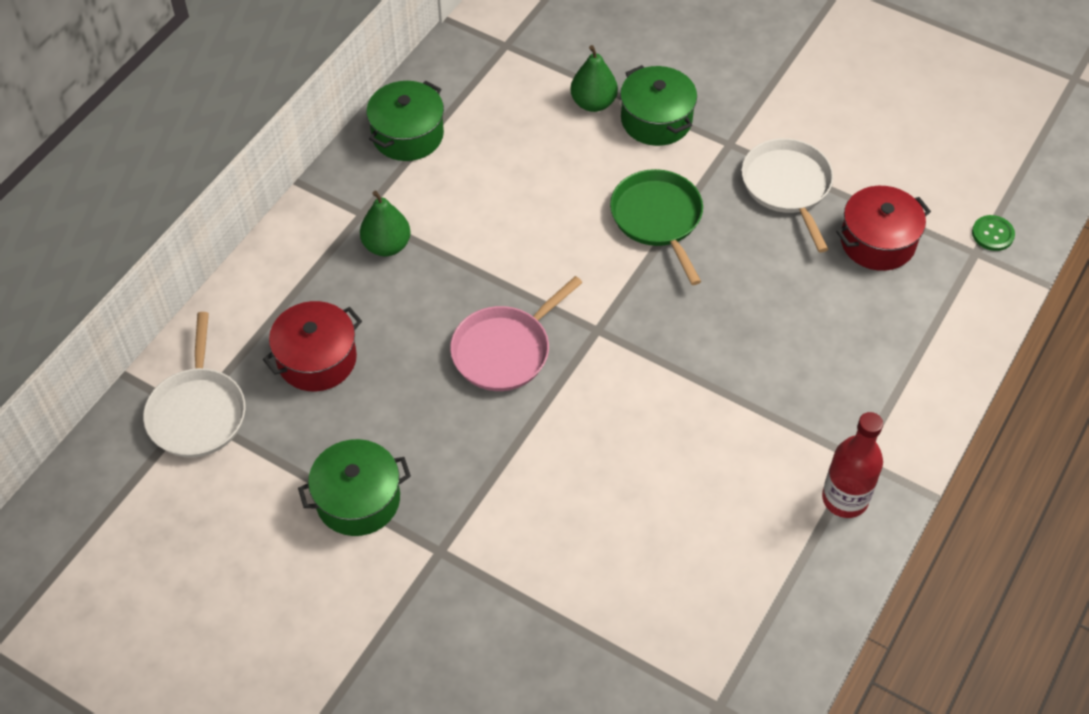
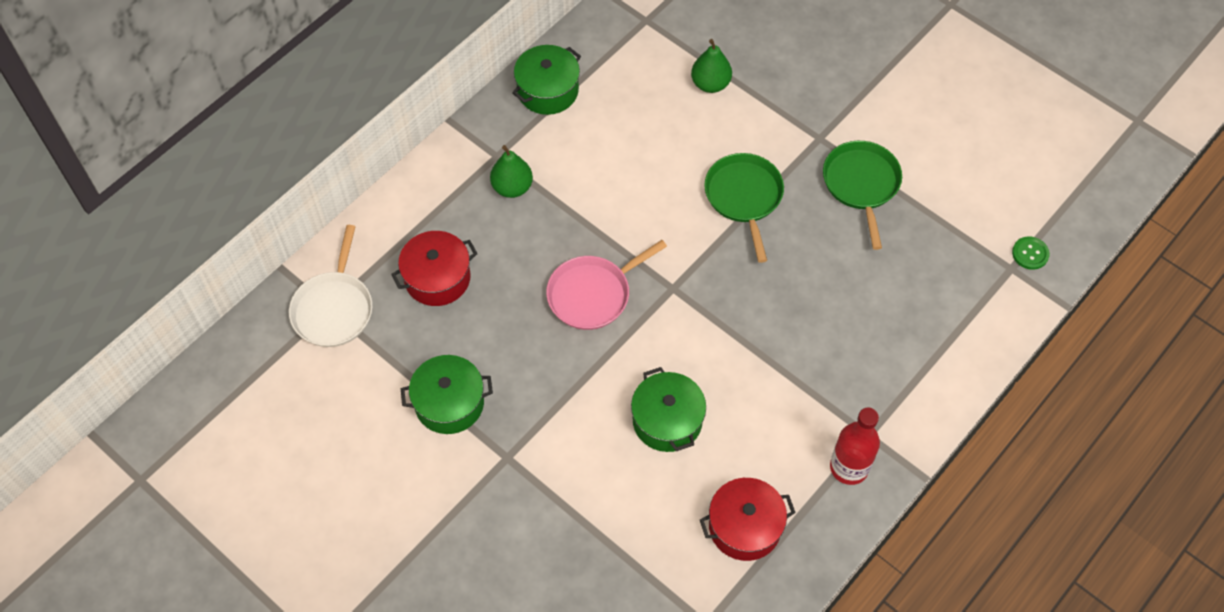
camera: 10 degrees right, 5 degrees up
green pot [620,65,697,146] -> green pot moved to [631,367,706,452]
white pan [742,138,834,253] -> green pan [823,141,902,250]
red pot [836,186,931,271] -> red pot moved to [700,478,796,561]

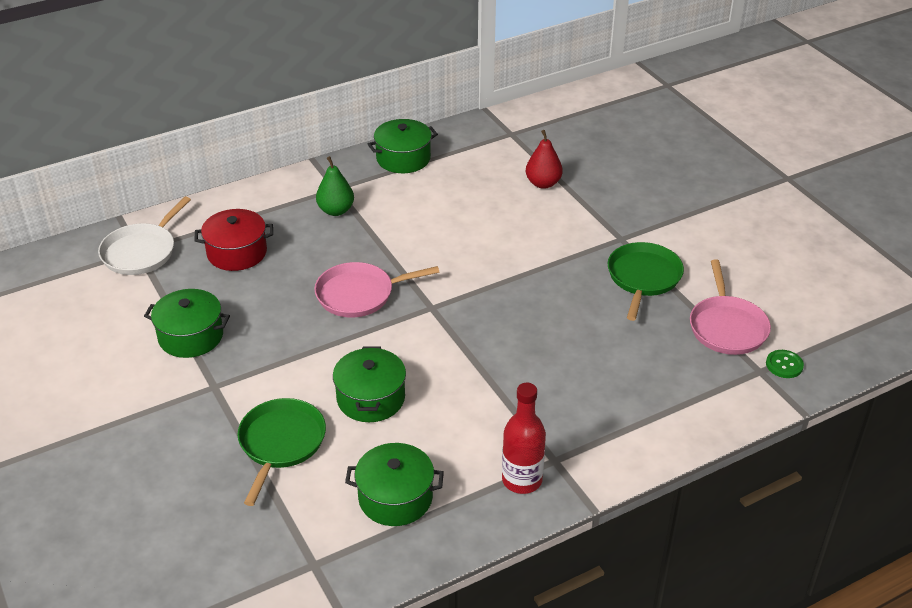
camera: 20 degrees right, 20 degrees down
green pear [691,39,732,93] -> red pear [526,130,563,189]
red pot [700,478,796,561] -> green pot [345,443,444,526]
green pan [704,153,784,263] -> green pan moved to [238,398,326,506]
none -> pink pan [690,259,771,355]

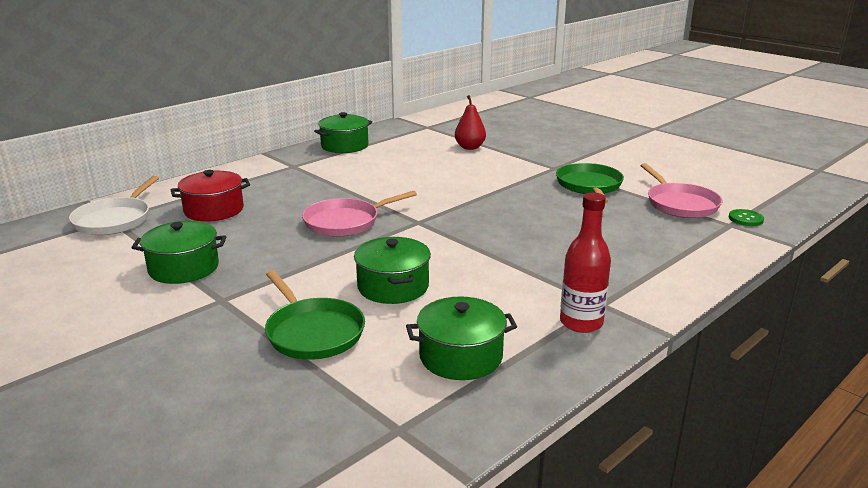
camera: 15 degrees left, 15 degrees down
green pan [238,398,326,506] -> green pan turned 150 degrees clockwise [265,271,365,360]
green pear [316,156,354,216] -> none

